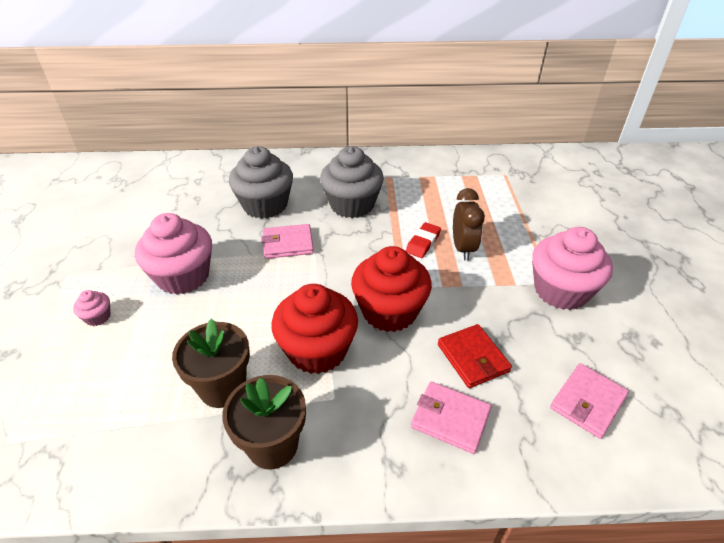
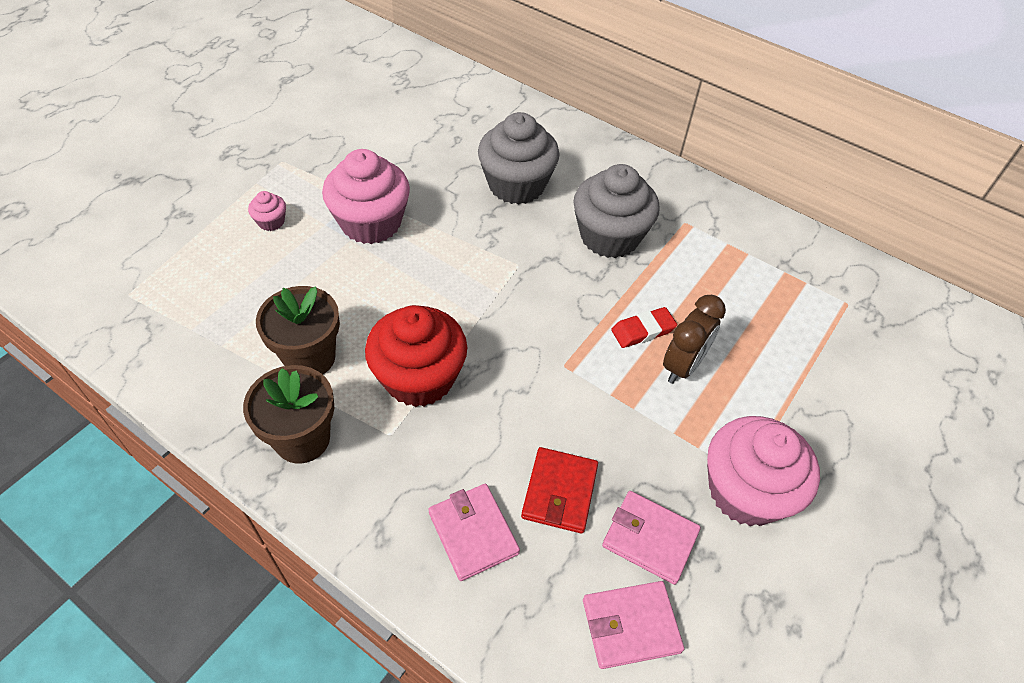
camera: 35 degrees right, 10 degrees up
pink wallet [261,224,314,259] -> pink wallet moved to [602,491,701,585]
red cupcake [351,246,432,332] -> none

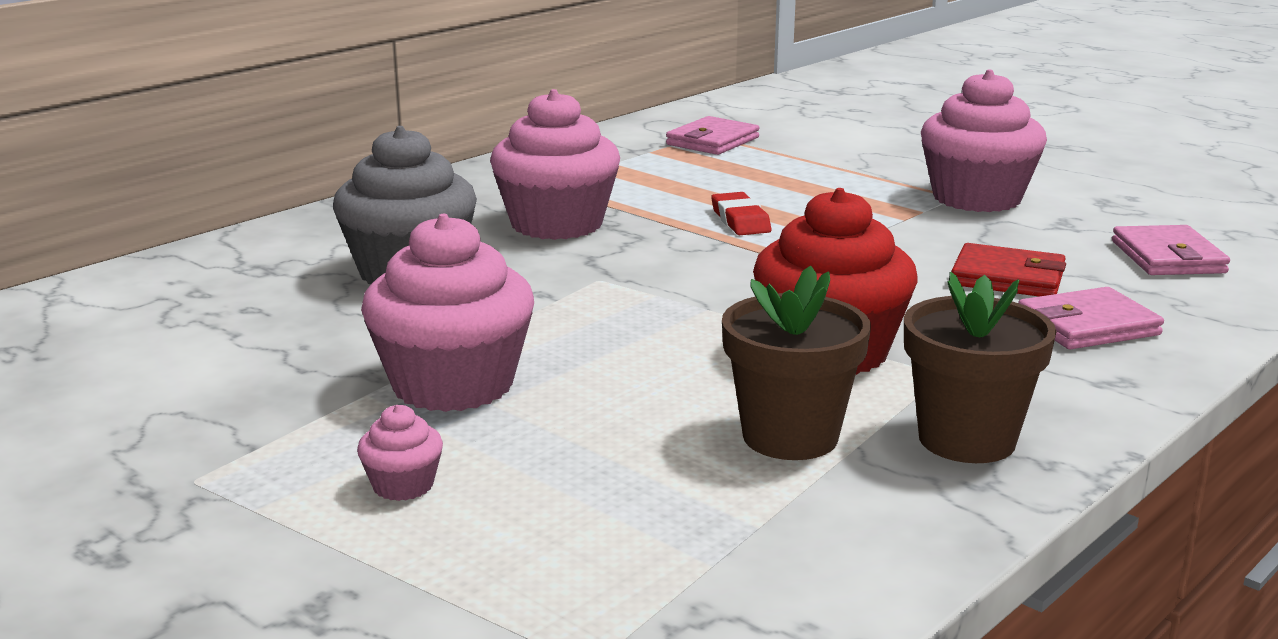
camera: 80 degrees left, 30 degrees down
grey cupcake [573,164,660,258] -> pink cupcake [490,89,620,240]
pink wallet [602,491,701,585] -> pink wallet moved to [666,116,759,155]
brown clock [663,295,726,384] -> none

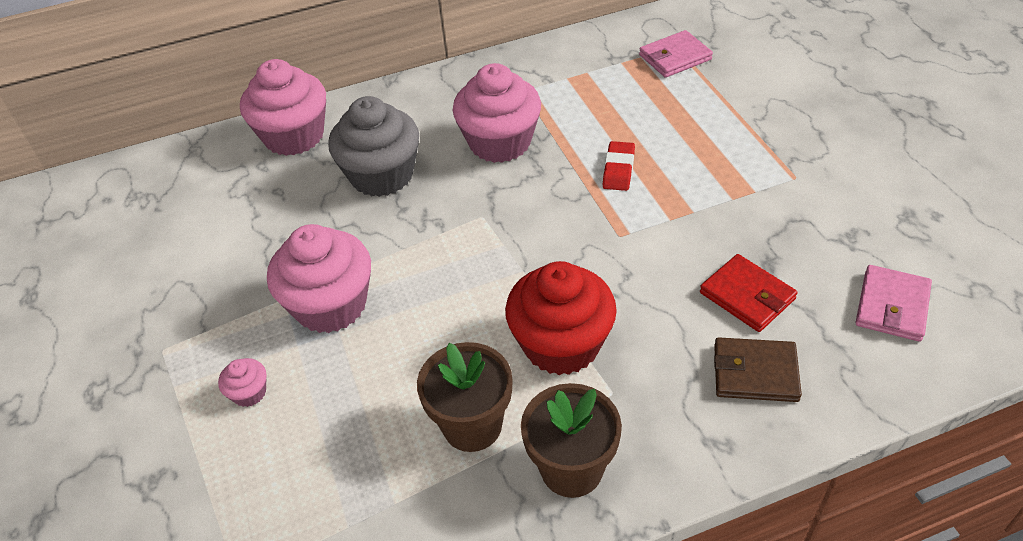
camera: 30 degrees right, 25 degrees up
pink cupcake [921,70,1047,212] -> pink cupcake moved to [240,59,326,156]
pink wallet [1018,287,1164,349] -> brown wallet [714,337,802,402]

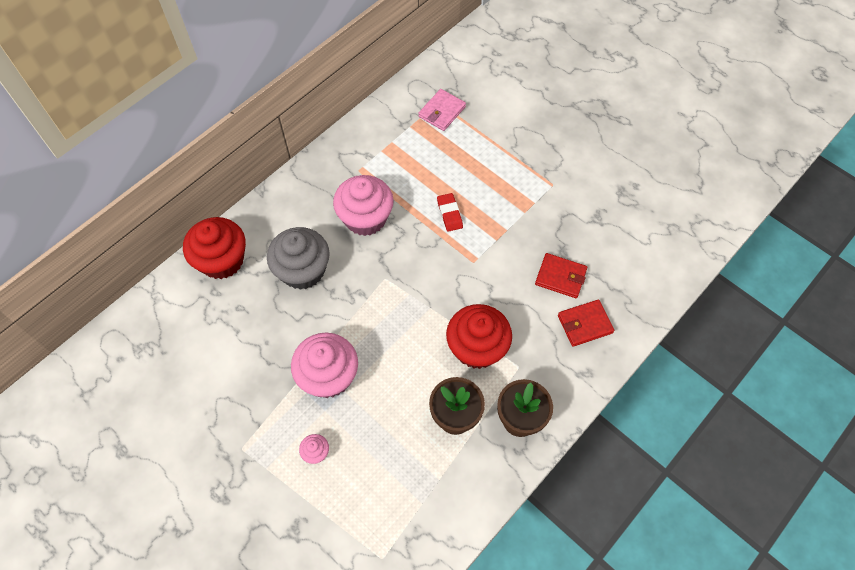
camera: 30 degrees left, 15 degrees up
pink cupcake [240,59,326,156] -> red cupcake [183,217,246,279]
brown wallet [714,337,802,402] -> red wallet [558,299,614,347]
pink wallet [855,265,932,342] -> none

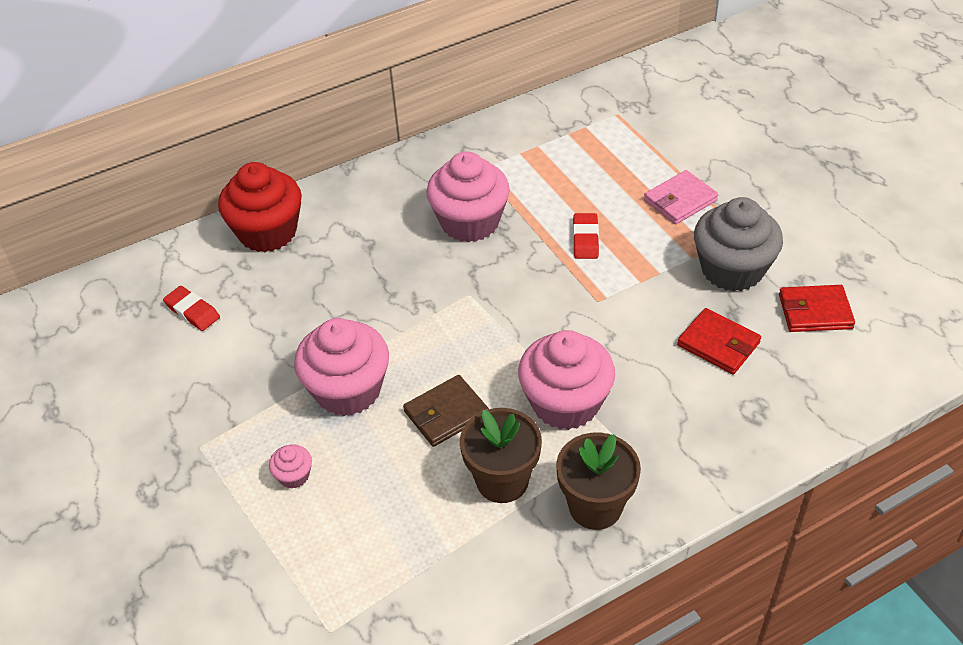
camera: 20 degrees right, 15 degrees down
grey cupcake [267,227,330,290] -> grey cupcake moved to [694,197,783,292]
pink wallet [418,89,466,131] -> pink wallet moved to [644,170,719,224]
red cupcake [446,304,512,369] -> pink cupcake [518,330,615,430]
red wallet [558,299,614,347] -> red wallet moved to [779,285,855,332]
none -> red eraser [163,286,220,331]
none -> brown wallet [403,375,489,447]

